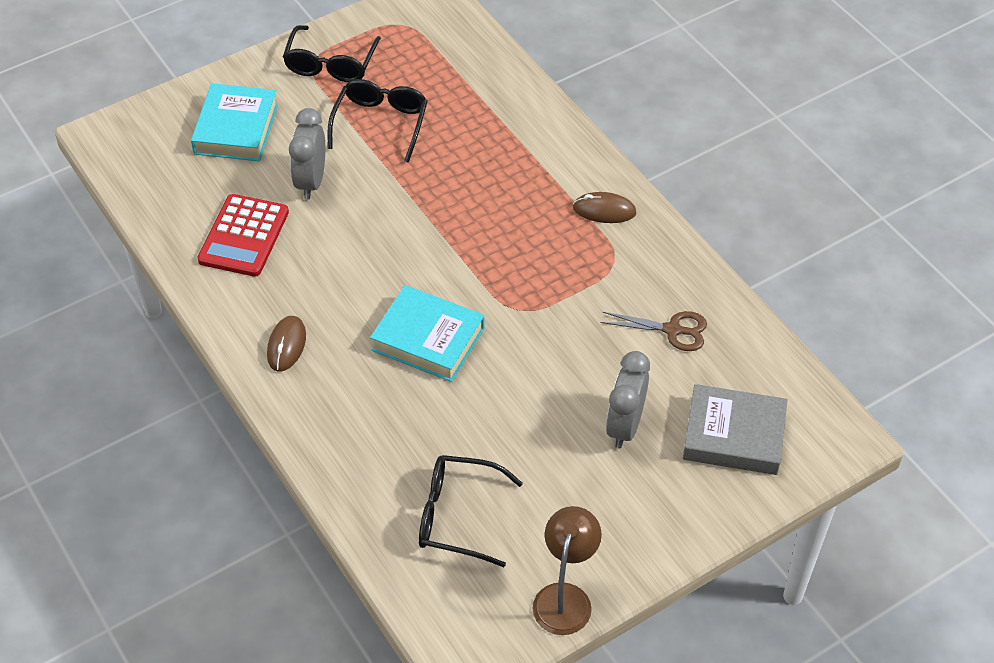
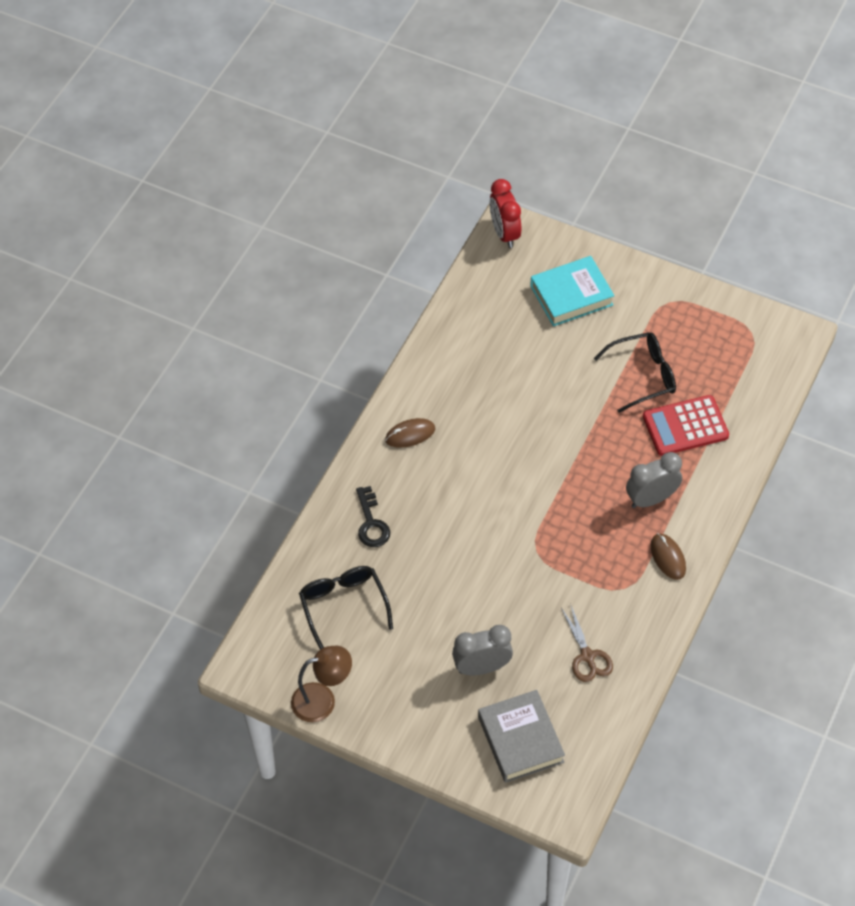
camera: 60 degrees right, 5 degrees up
red calculator [197,194,289,277] -> red calculator moved to [643,395,729,456]
black glasses [283,25,381,82] -> none
grey clock [289,108,325,200] -> grey clock moved to [626,452,682,508]
turquoise book [370,285,484,382] -> none
none -> black key [356,486,390,547]
none -> red clock [489,179,521,248]

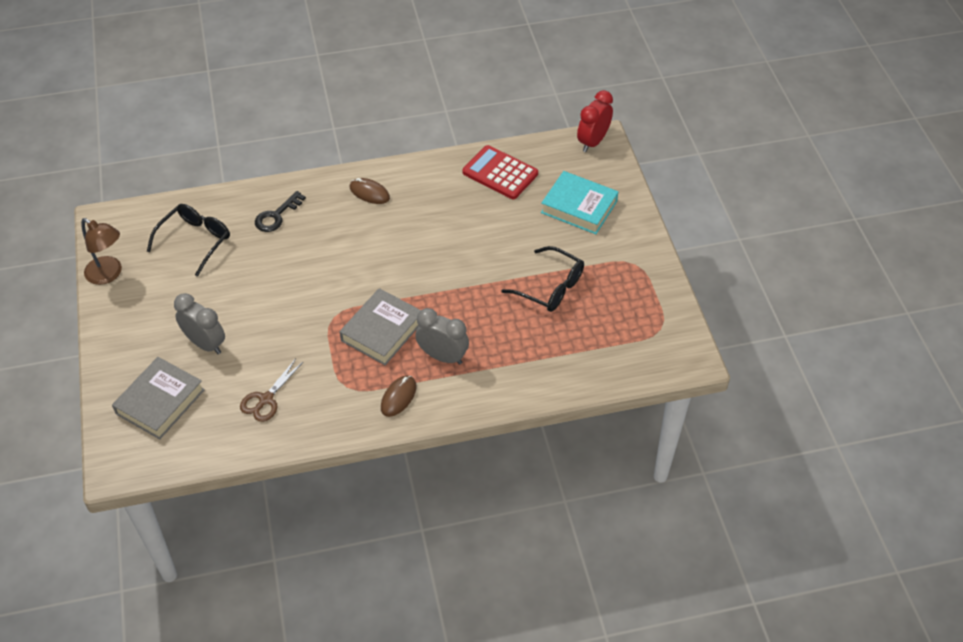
camera: 50 degrees right, 5 degrees down
red calculator [643,395,729,456] -> red calculator moved to [463,145,538,199]
none -> grey book [340,288,421,365]

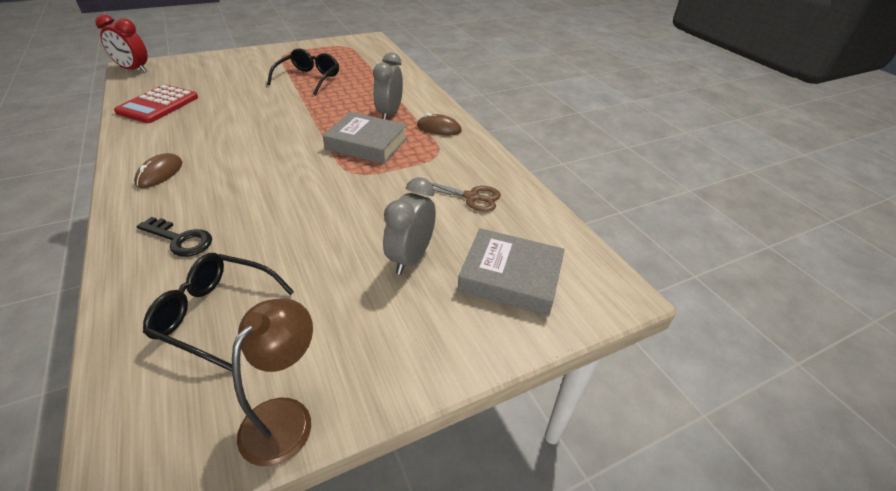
camera: 105 degrees left, 10 degrees down
turquoise book [541,171,618,234] -> none

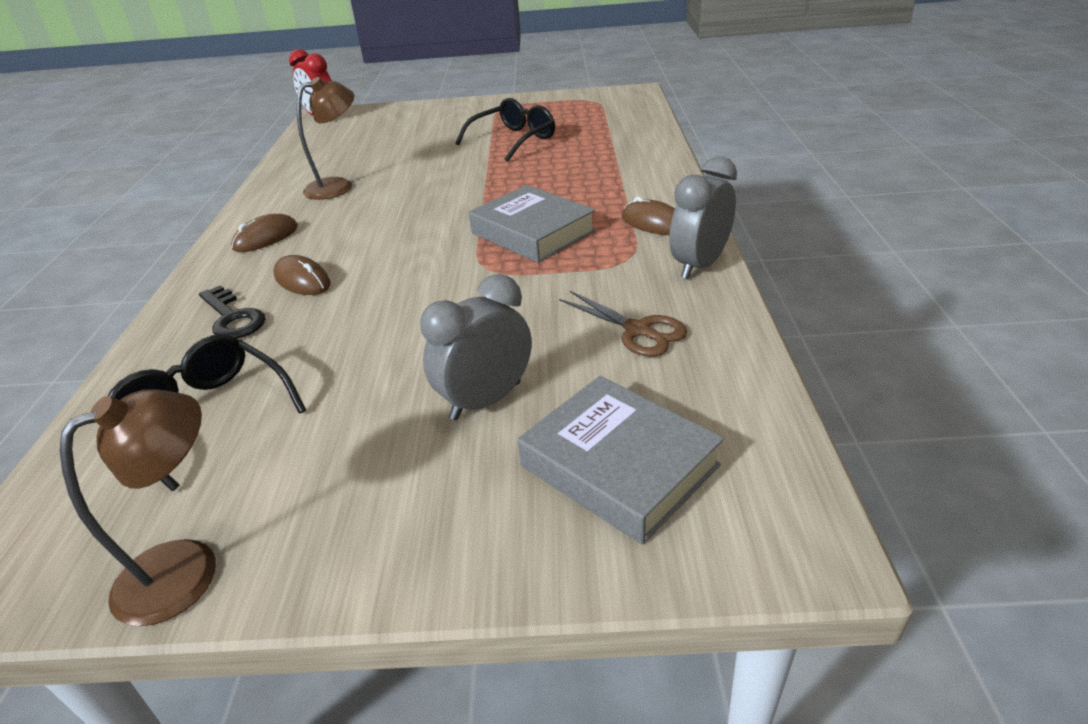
camera: 30 degrees right, 5 degrees down
red calculator [114,84,198,123] -> none
grey clock [373,52,403,120] -> grey clock moved to [669,156,737,279]
none -> brown mouse [273,255,330,295]
none -> brown lamp [296,77,354,200]

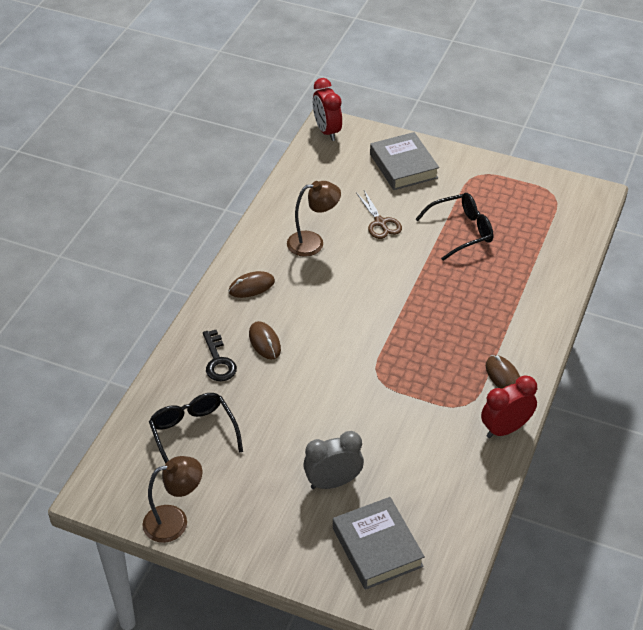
camera: 20 degrees right, 10 degrees up
grey book [469,185,596,263] -> grey book moved to [370,132,439,190]
brown scissors [559,291,687,357] -> brown scissors moved to [356,190,402,239]
grey clock [669,156,737,279] -> red clock [481,375,537,438]

